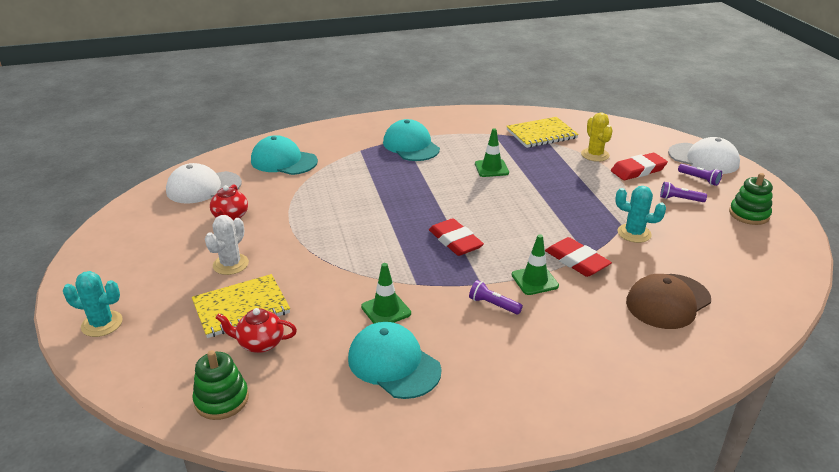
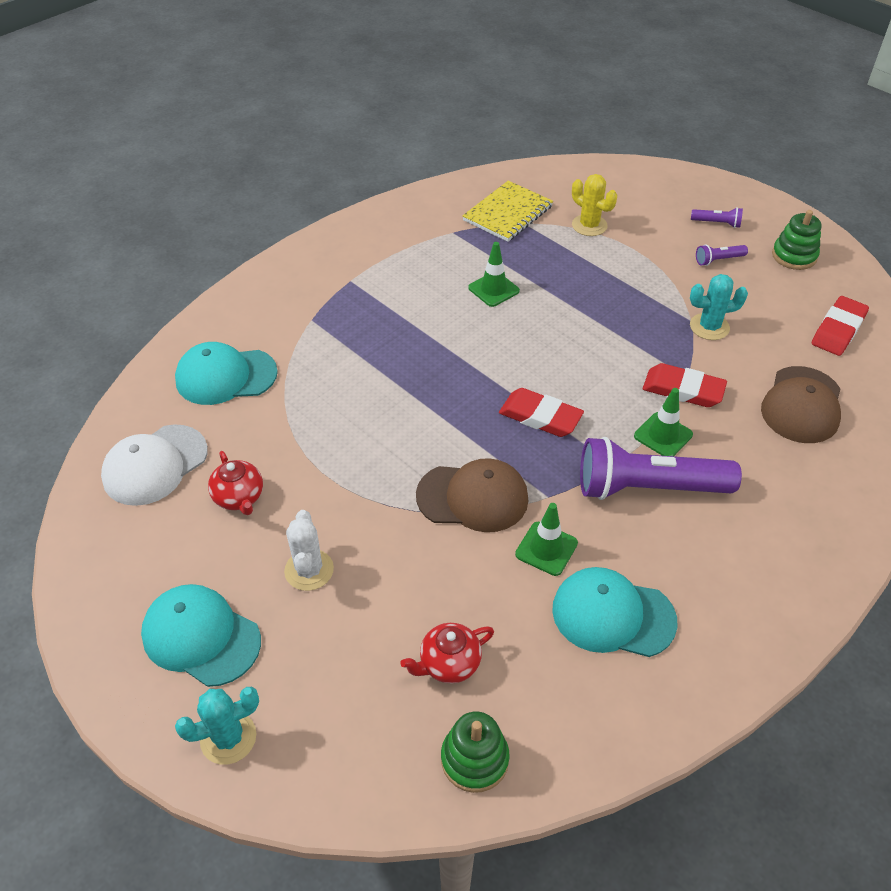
camera: 30 degrees left, 15 degrees up
yellow notebook [192,274,290,338] -> none
turquoise cap [383,119,440,161] -> turquoise cap moved to [141,584,261,687]
purple flashlight [469,280,523,315] -> purple flashlight [580,437,742,500], size x2.39
red eraser [611,153,668,180] -> red eraser moved to [812,296,869,356]
white cap [668,137,740,174] -> none
none -> brown cap [416,458,529,532]

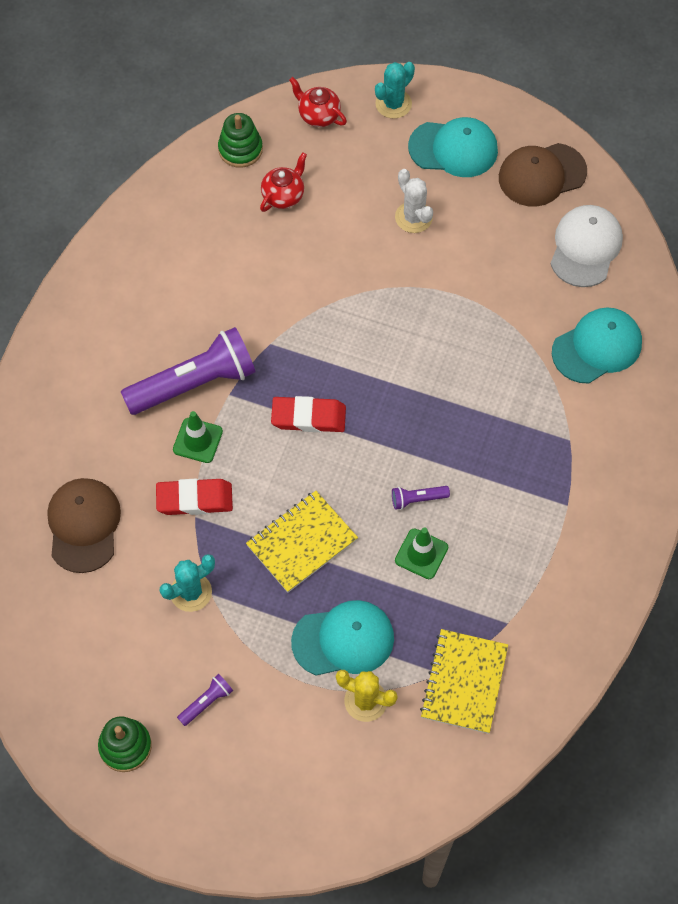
camera: 155 degrees right, 15 degrees up
red teapot [208,451,263,515] -> red teapot moved to [289,77,347,127]
brown cap [416,458,529,532] -> brown cap moved to [499,143,587,207]
green traffic cone [515,503,578,576] -> none
turquoise cap [552,567,678,657] -> turquoise cap moved to [291,600,394,676]
purple flashlight [691,207,743,228] -> purple flashlight moved to [392,486,450,510]
red eraser [812,296,869,356] -> none
none -> yellow notebook [246,491,358,593]

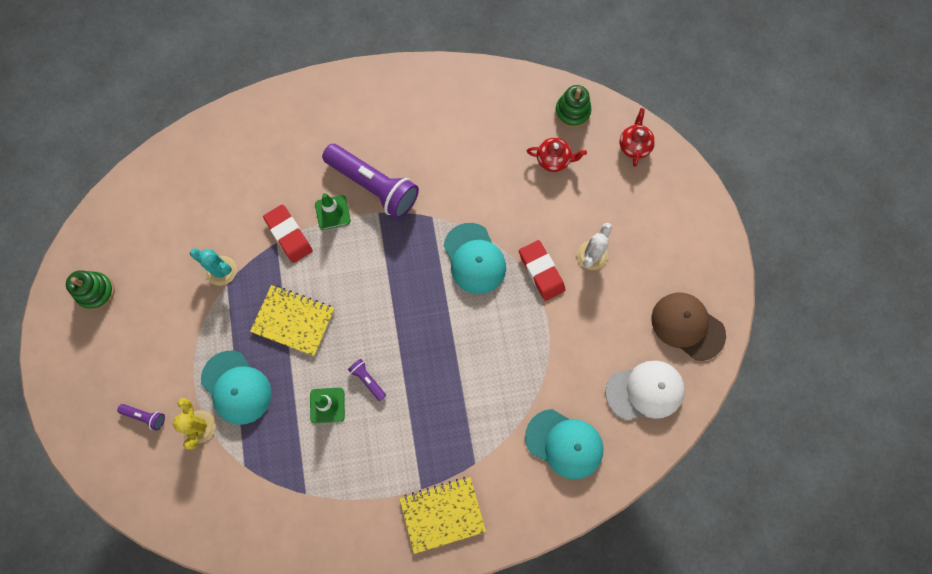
camera: 60 degrees right, 10 degrees up
brown cap [47,478,121,573] -> none
purple flashlight [177,674,233,726] -> purple flashlight moved to [117,404,165,431]
red eraser [271,396,346,432] -> red eraser moved to [519,240,565,301]
turquoise cactus [375,62,415,119] -> none
turquoise cap [408,117,498,177] -> turquoise cap moved to [444,223,506,294]
yellow notebook [420,629,508,734] -> yellow notebook moved to [400,477,486,554]

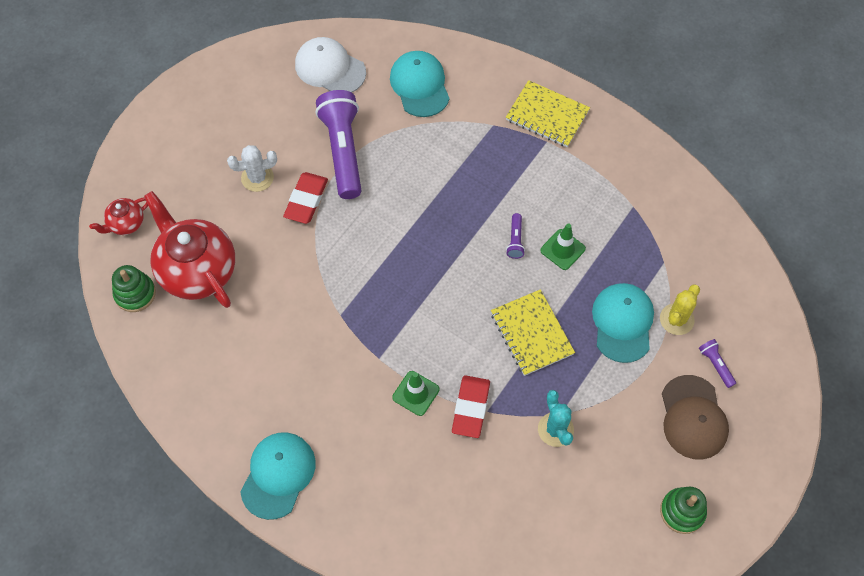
camera: 135 degrees left, 10 degrees down
purple flashlight [322,144,419,219] -> purple flashlight moved to [316,90,362,199]
turquoise cap [444,223,506,294] -> turquoise cap moved to [240,432,316,520]
red teapot [527,138,587,172] -> red teapot [144,191,235,308], size x2.09
brown cap [651,293,726,361] -> brown cap moved to [662,375,729,460]

